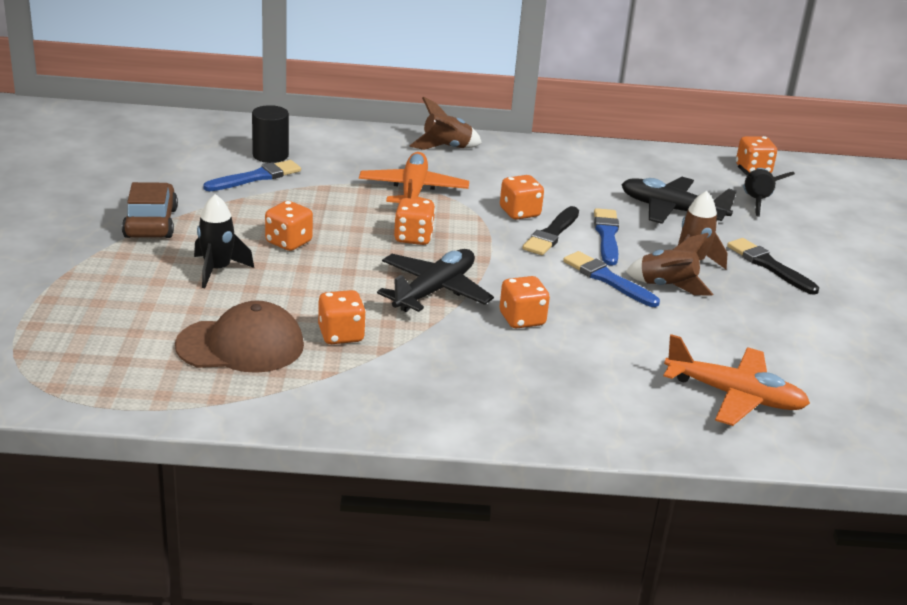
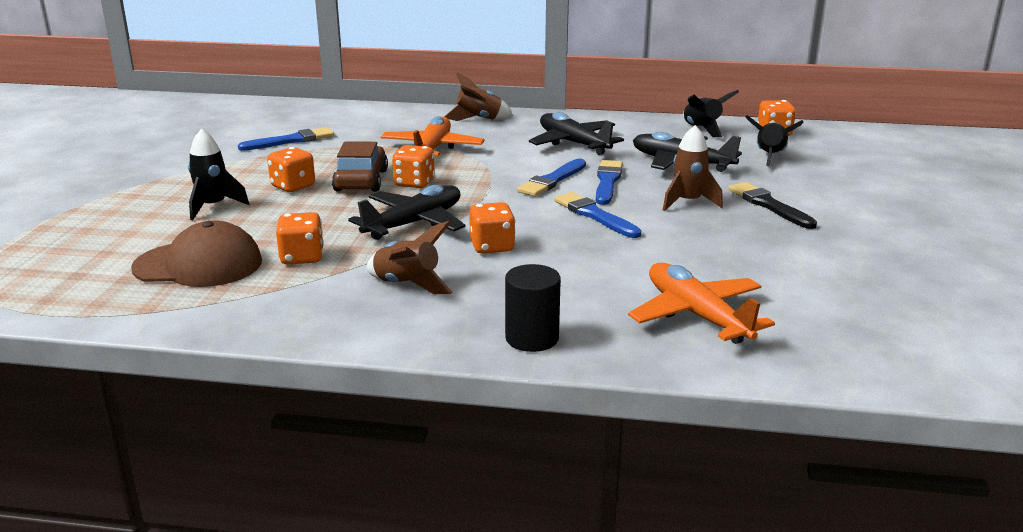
camera: 10 degrees right, 5 degrees down
brown car [122,182,178,238] -> brown car moved to [332,141,388,192]
black cylinder [252,105,289,163] -> black cylinder moved to [505,264,561,352]
orange dice [500,175,544,220] -> none
black brush [522,206,579,255] -> blue brush [517,159,586,196]
brown rocket [626,233,713,296] -> brown rocket moved to [367,221,453,294]
orange plane [663,334,810,426] -> orange plane turned 150 degrees counterclockwise [628,263,775,344]
none -> black plane [529,112,624,155]
none -> black rocket [683,90,739,137]

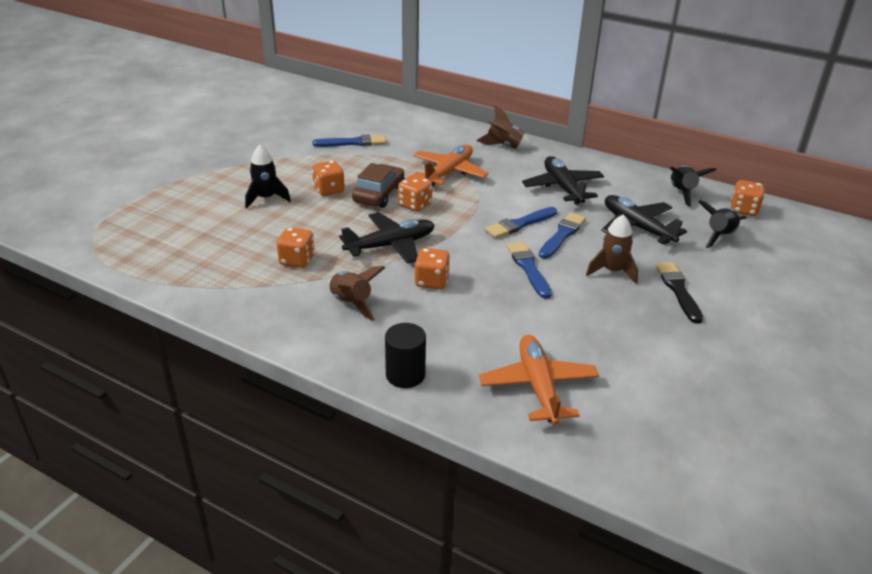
camera: 20 degrees right, 10 degrees up
brown cap [131,220,262,287] -> none

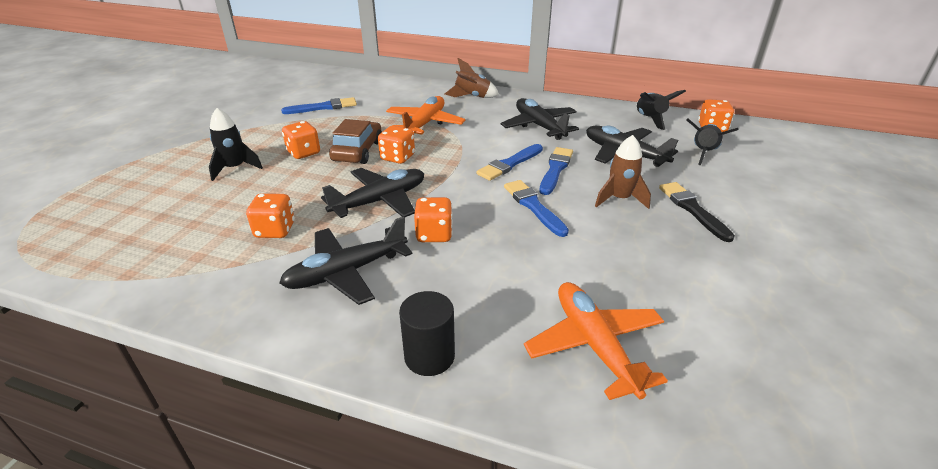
camera: 10 degrees left, 0 degrees up
brown rocket [329,266,385,321] -> black plane [279,217,413,305]

